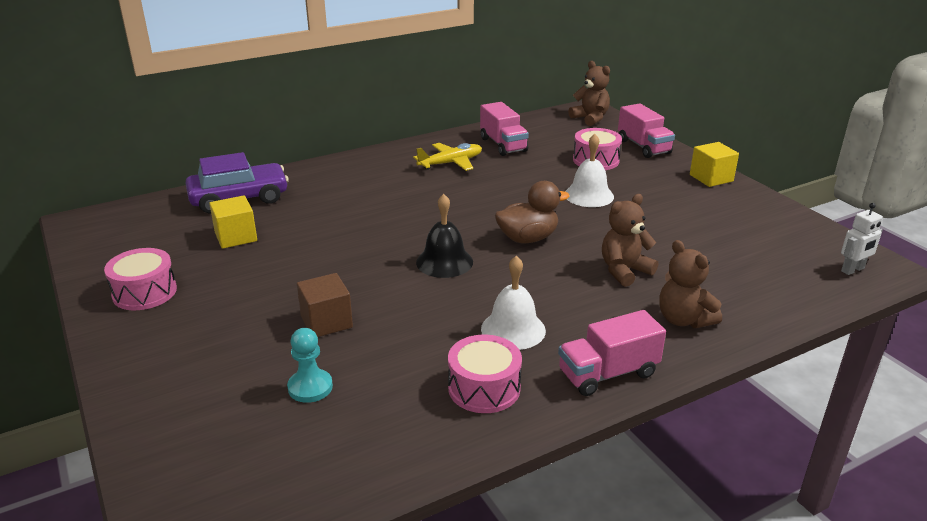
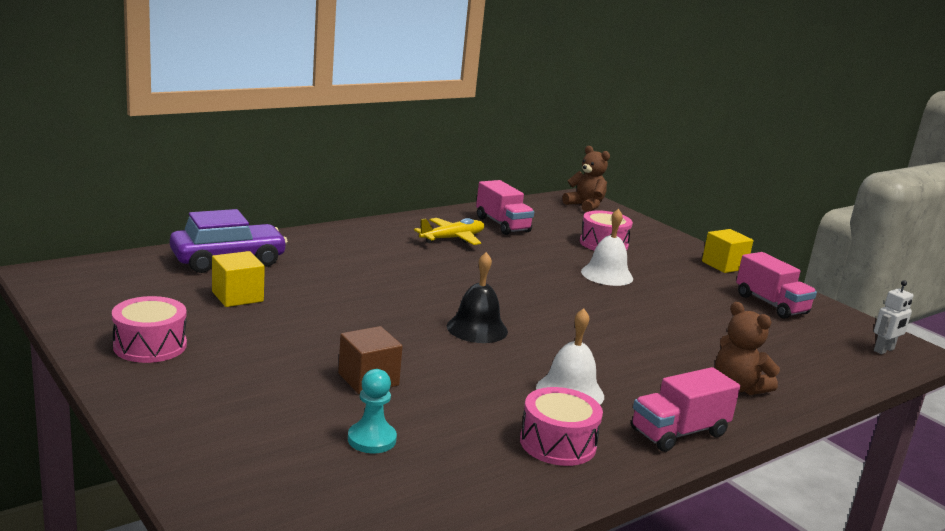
camera: 10 degrees left, 10 degrees down
brown duck [495,181,569,243] -> none
brown teddy bear [602,194,658,287] -> none
pink truck [618,103,675,158] -> pink truck moved to [736,252,817,319]

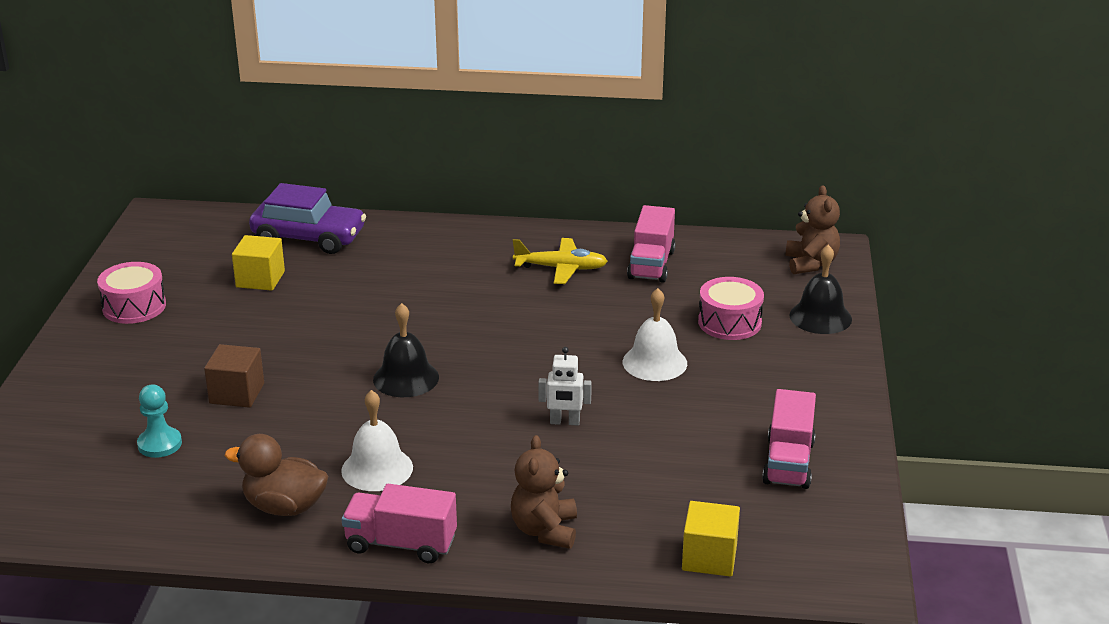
camera: 45 degrees right, 10 degrees up
pink drum [520,387,603,466] -> brown duck [225,434,328,516]
yellow cube [702,229,753,273] -> yellow cube moved to [682,501,740,577]
white robot [874,280,913,354] -> white robot moved to [538,347,592,425]
none -> black bell [789,245,852,334]

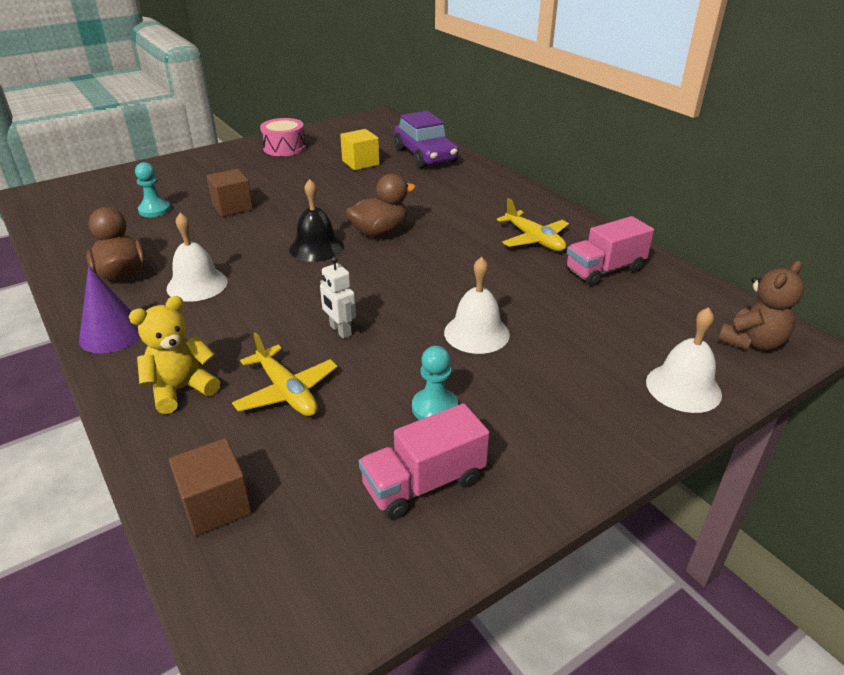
camera: 50 degrees right, 5 degrees up
pink truck [342,484,457,563] -> purple cone [79,266,141,353]
brown teddy bear [511,435,577,549] -> yellow teddy bear [129,296,220,414]
yellow cube [682,501,740,577] -> brown cube [169,438,252,536]
pink drum [698,277,764,340] -> none
black bell [789,245,852,334] -> white bell [646,307,722,413]
none -> yellow plane [232,332,338,416]
none -> brown duck [346,174,416,237]
none -> turquoise pawn [412,346,459,420]

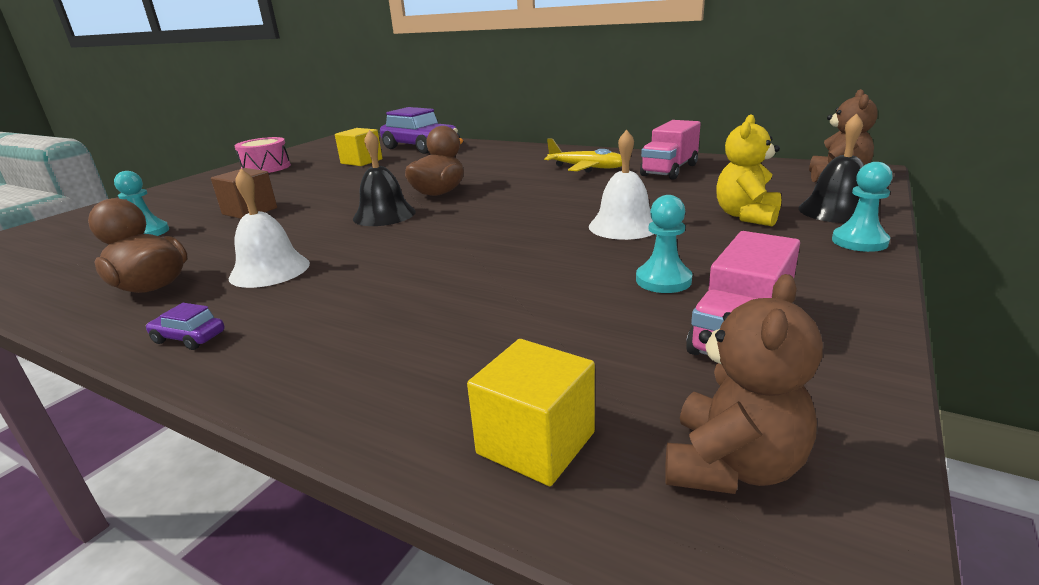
camera: 25 degrees left, 10 degrees down
purple cone [79,266,141,353] -> purple car [146,303,225,350]
yellow teddy bear [129,296,220,414] -> yellow teddy bear moved to [716,114,781,226]
brown cube [169,438,252,536] -> yellow cube [467,339,595,486]
yellow plane [232,332,338,416] -> none
white robot [320,256,356,339] -> none
white bell [646,307,722,413] -> black bell [798,113,864,223]
none -> brown teddy bear [665,274,823,494]
none -> turquoise pawn [832,162,893,252]

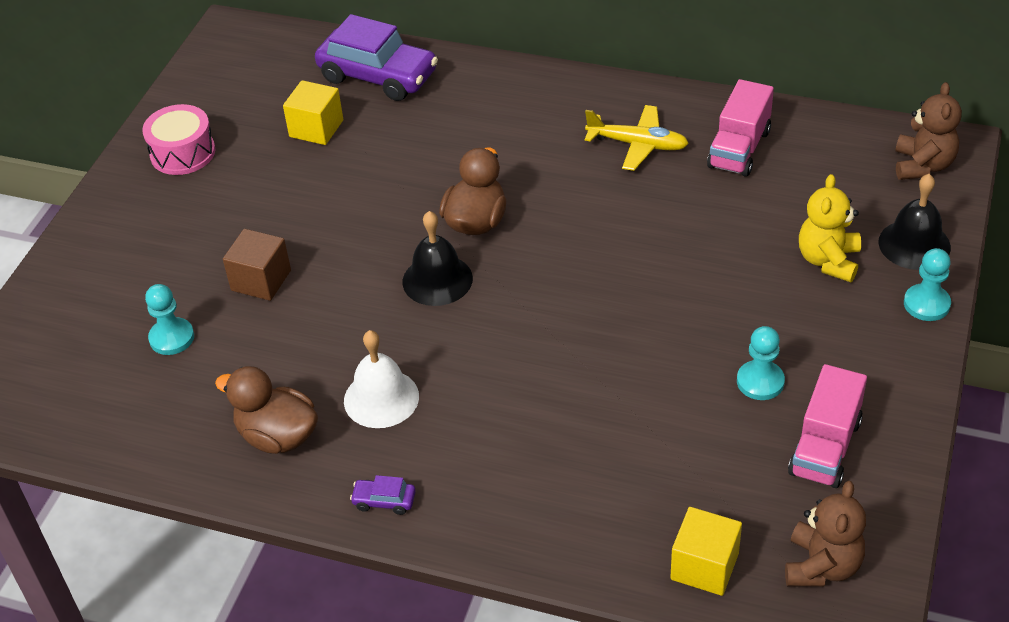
camera: 10 degrees left, 20 degrees up
white bell [589,130,653,240] -> none

